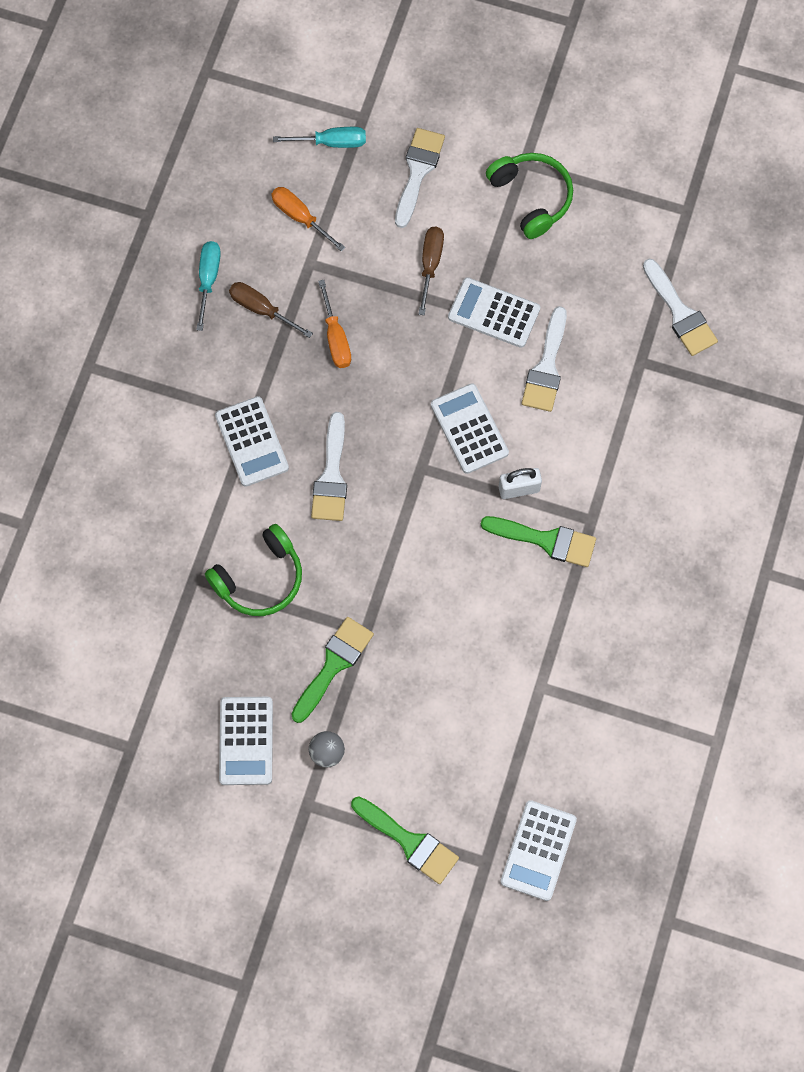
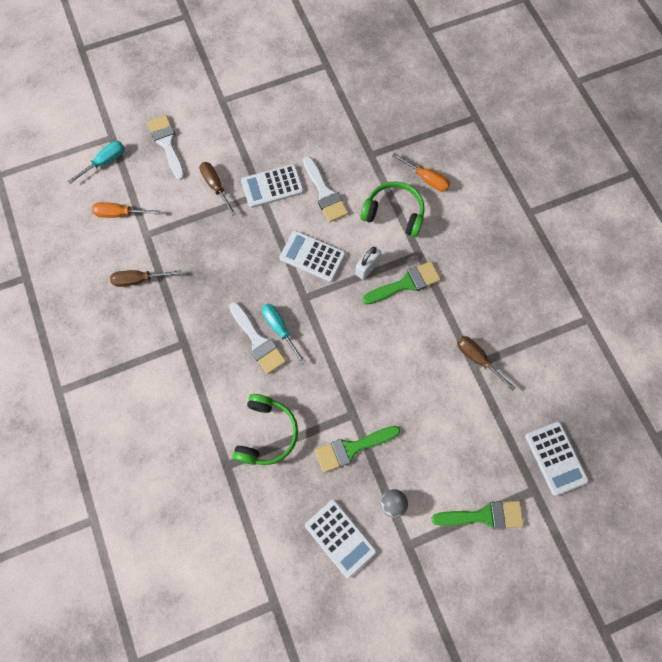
camera: 40 degrees left, 0 degrees up
turquoise screwdriver [196,241,221,331] -> turquoise screwdriver moved to [262,304,306,364]
white calculator [215,396,289,487] -> none
green brush [291,617,374,723] -> green brush turned 105 degrees counterclockwise [315,426,400,473]
orange screwdriver [318,280,351,368] -> orange screwdriver moved to [392,153,450,192]
green headphones [486,153,573,239] -> green headphones moved to [360,182,425,237]
white brush [643,259,718,356] -> none
none -> brown screwdriver [457,336,516,391]

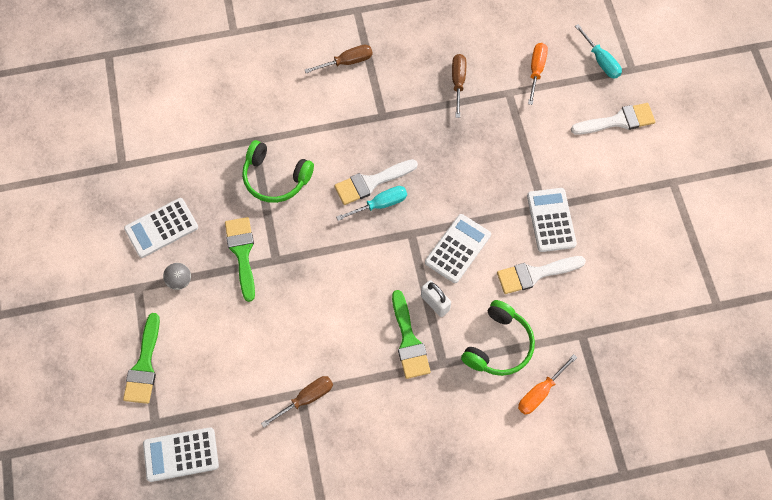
camera: 100 degrees right, 5 degrees down
brown screwdriver [199,162,236,216] -> brown screwdriver moved to [305,45,373,73]

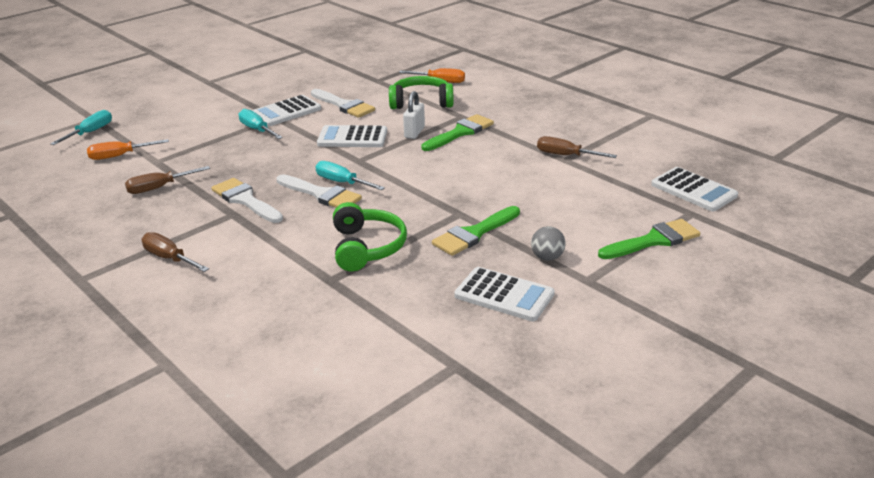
camera: 120 degrees left, 35 degrees down
white brush [571,103,655,135] -> white brush moved to [211,178,283,223]
none -> turquoise screwdriver [239,109,283,139]

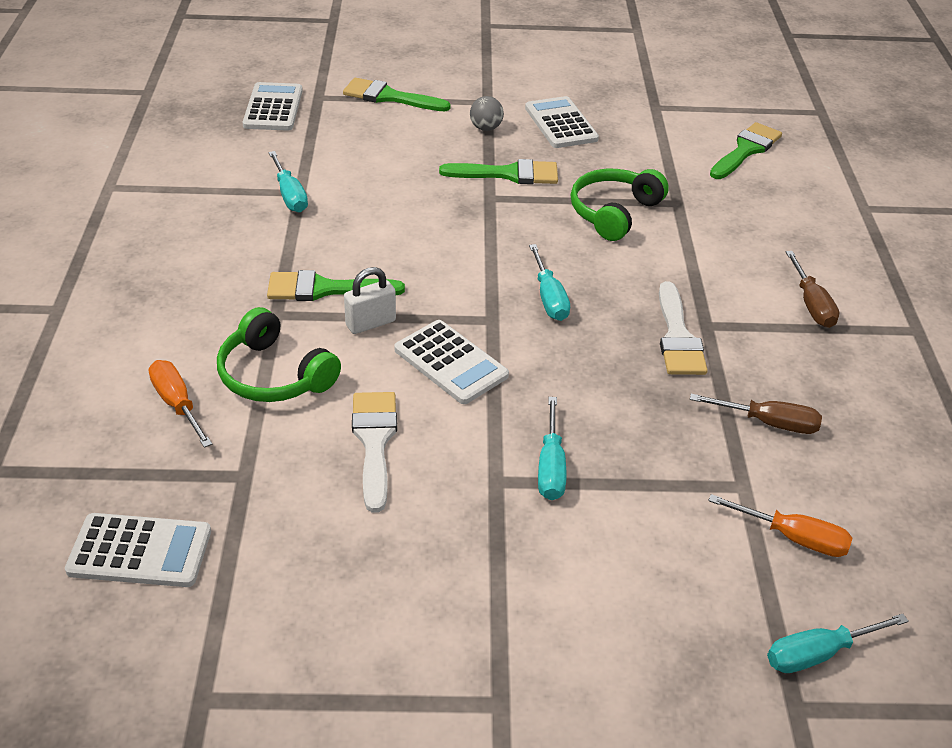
camera: 140 degrees left, 10 degrees up
white calculator [252,95,321,126] -> white calculator moved to [65,513,211,587]
white brush [276,174,362,208] -> none
brown screwdriver [537,136,617,158] -> turquoise screwdriver [269,151,308,213]
none -> green brush [710,122,782,179]

